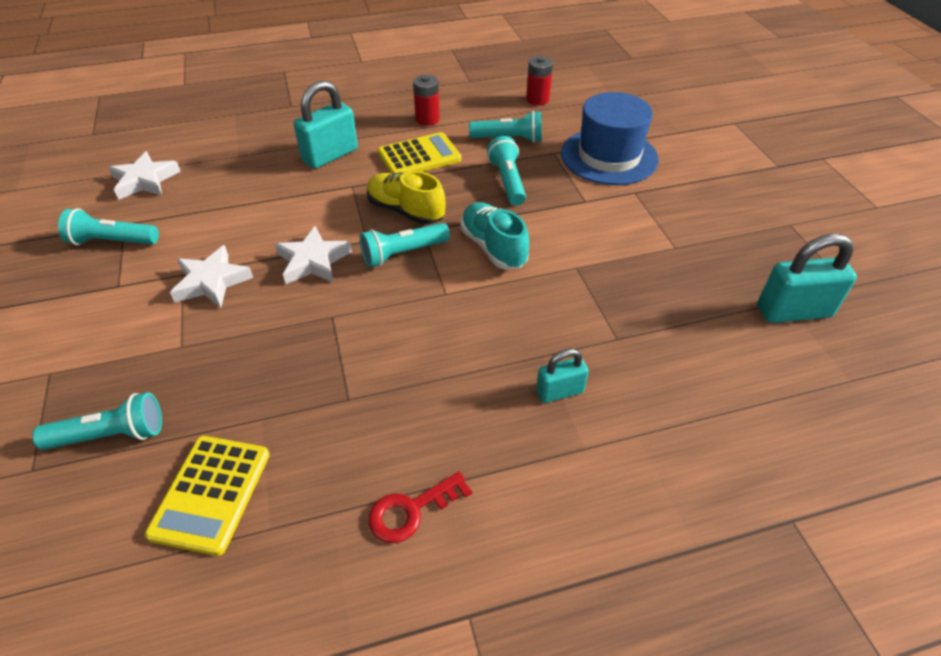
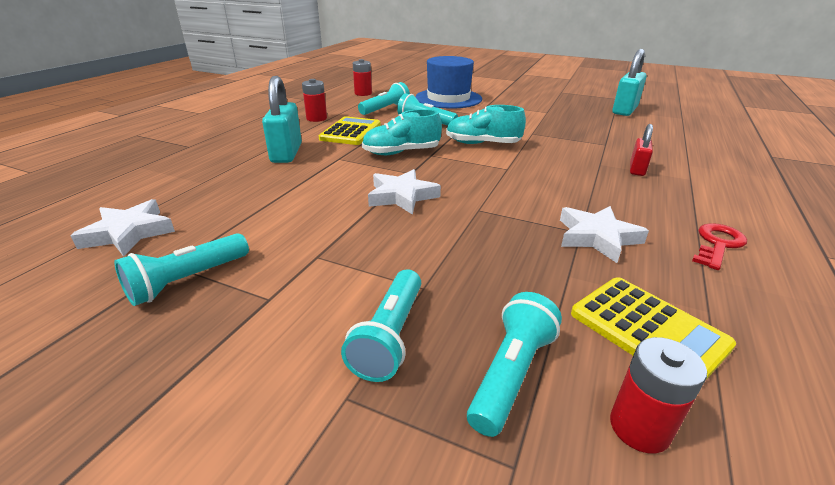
camera: 50 degrees left, 15 degrees down
white star [170,245,253,308] -> white star moved to [560,206,649,263]
turquoise flashlight [360,223,450,267] -> turquoise flashlight moved to [341,269,421,382]
yellow shoe [367,171,446,225] -> turquoise shoe [362,109,442,155]
red key [368,471,472,543] -> red key turned 150 degrees counterclockwise [692,223,747,270]
turquoise padlock [536,348,589,403] -> red padlock [630,124,653,176]
none -> red battery [610,337,707,454]

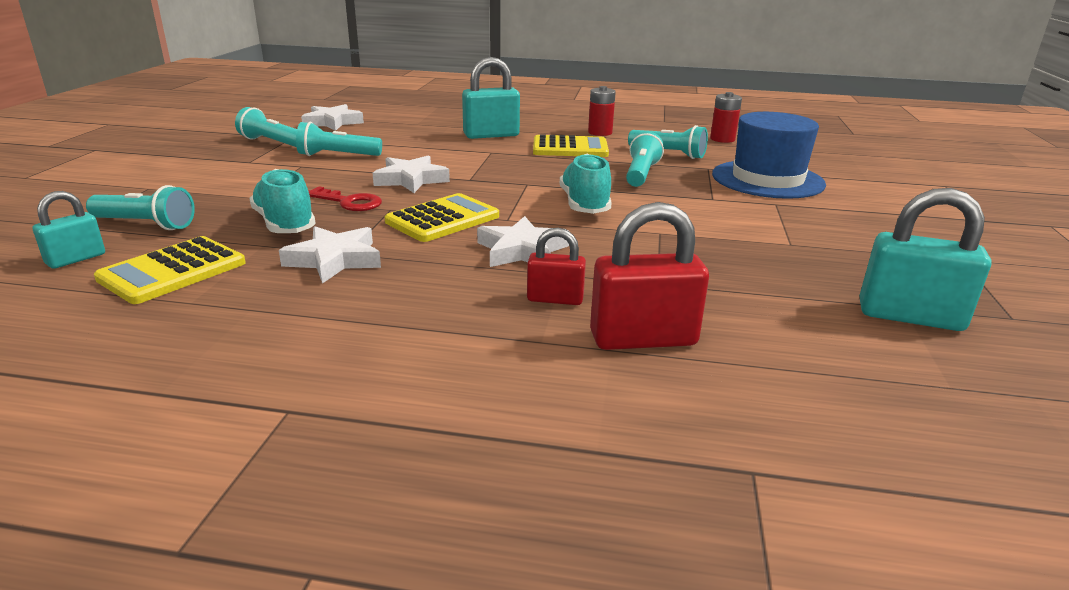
camera: 75 degrees right, 5 degrees down
turquoise flashlight [341,269,421,382] -> turquoise flashlight moved to [296,122,382,156]
turquoise shoe [362,109,442,155] -> turquoise shoe moved to [250,169,316,233]
red battery [610,337,707,454] -> turquoise padlock [33,191,105,269]
red key [692,223,747,270] -> red key moved to [308,186,382,211]
none -> yellow calculator [385,193,499,242]
none -> white star [477,216,570,267]
none -> red padlock [590,202,709,350]

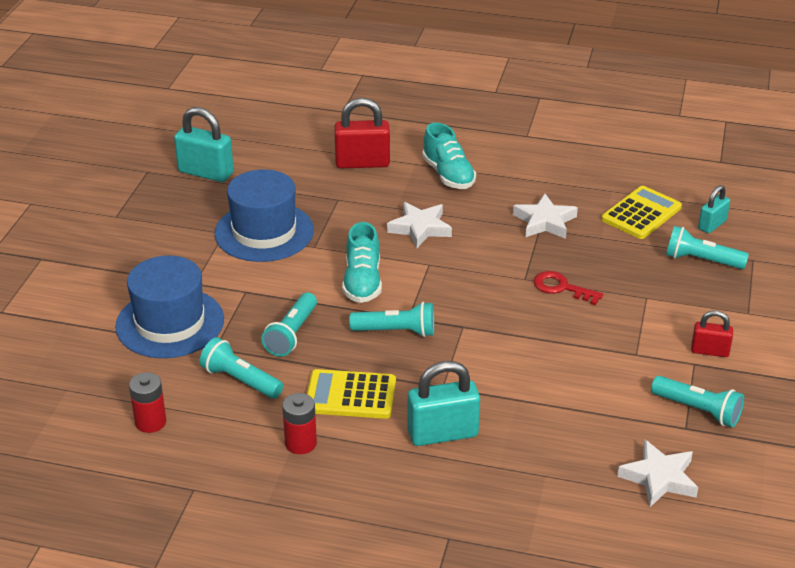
camera: 175 degrees left, 10 degrees up
turquoise shoe [250,169,316,233] -> turquoise shoe moved to [422,122,476,189]
turquoise flashlight [296,122,382,156] -> turquoise flashlight moved to [349,302,434,337]
white star [373,155,450,193] -> none
yellow calculator [385,193,499,242] -> none
red padlock [527,228,586,305] -> red padlock moved to [691,310,733,357]
none -> blue hat [214,169,314,262]

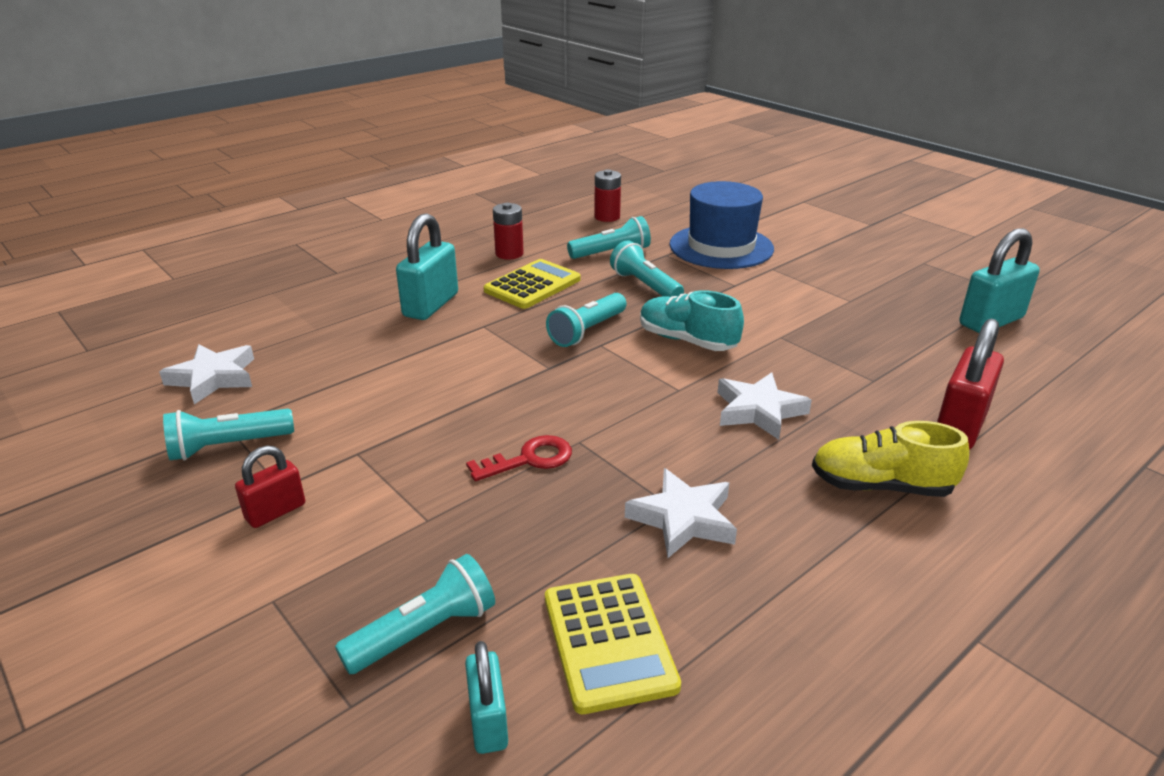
camera: 125 degrees right, 5 degrees down
blue hat [214,169,314,262] -> none
turquoise shoe [422,122,476,189] -> yellow shoe [812,421,969,497]

